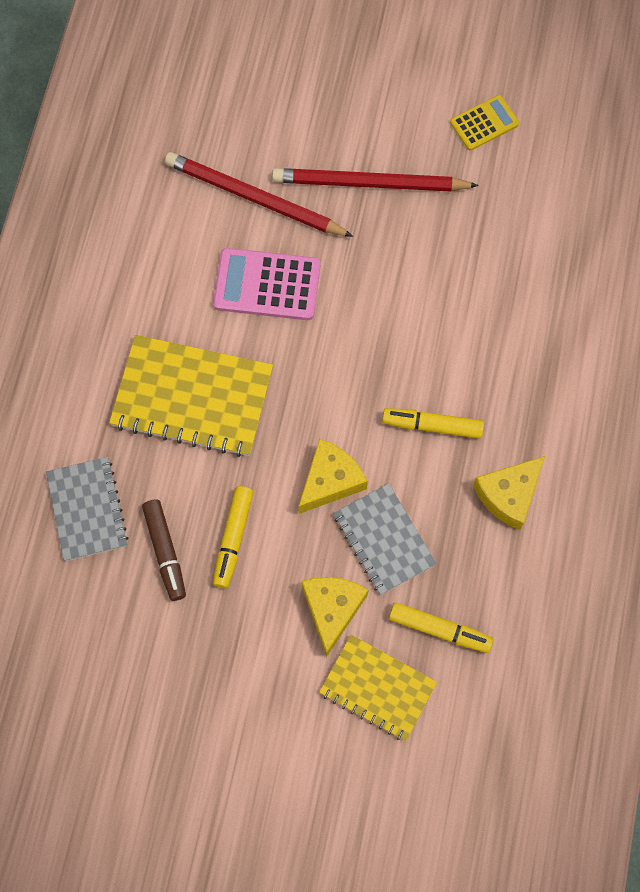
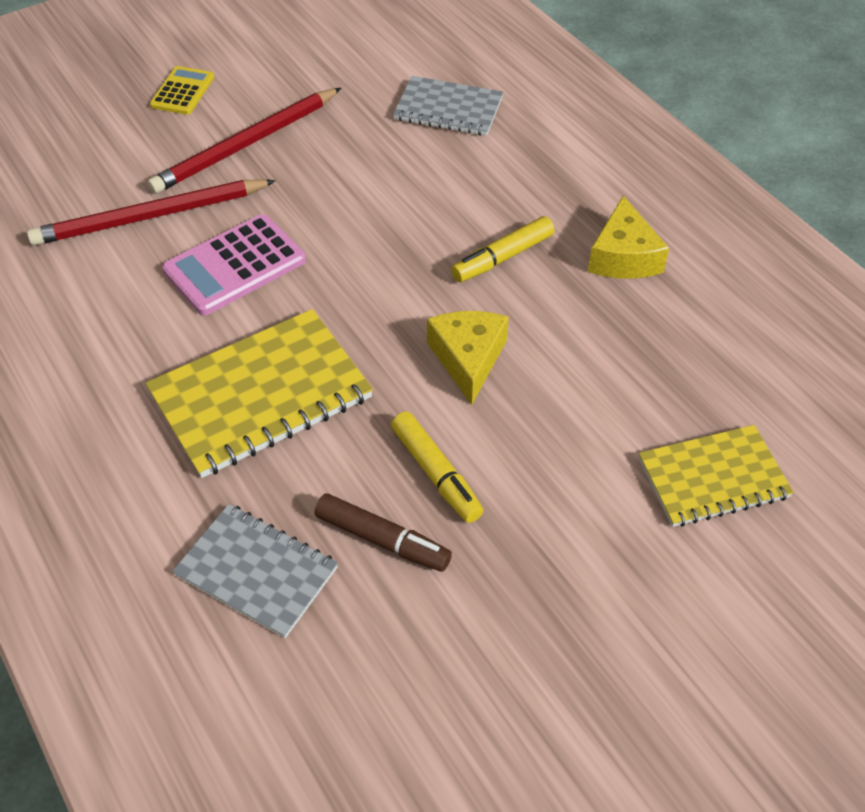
camera: 45 degrees left, 20 degrees down
yellow cheese [302,577,369,657] -> none
grey notebook [333,483,437,595] -> grey notebook moved to [393,76,503,136]
yellow marker [389,602,493,653] -> none
yellow calculator [450,95,519,151] -> yellow calculator moved to [150,66,214,115]

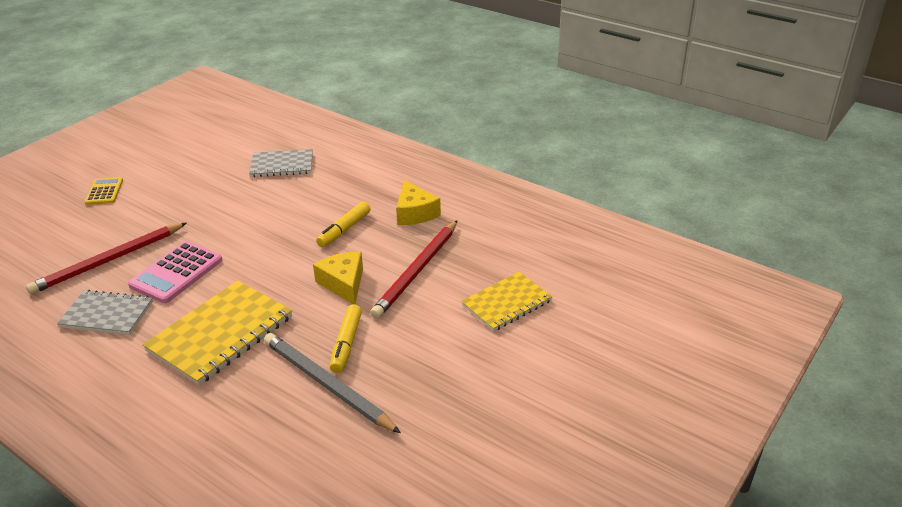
camera: 20 degrees left, 15 degrees down
red pencil [147,88,341,194] -> red pencil moved to [370,220,458,319]
grey notebook [173,504,338,638] -> grey notebook moved to [57,290,153,335]
brown marker [315,493,452,571] -> grey pencil [264,333,401,433]
yellow marker [391,411,483,523] -> yellow marker turned 60 degrees clockwise [330,304,362,373]

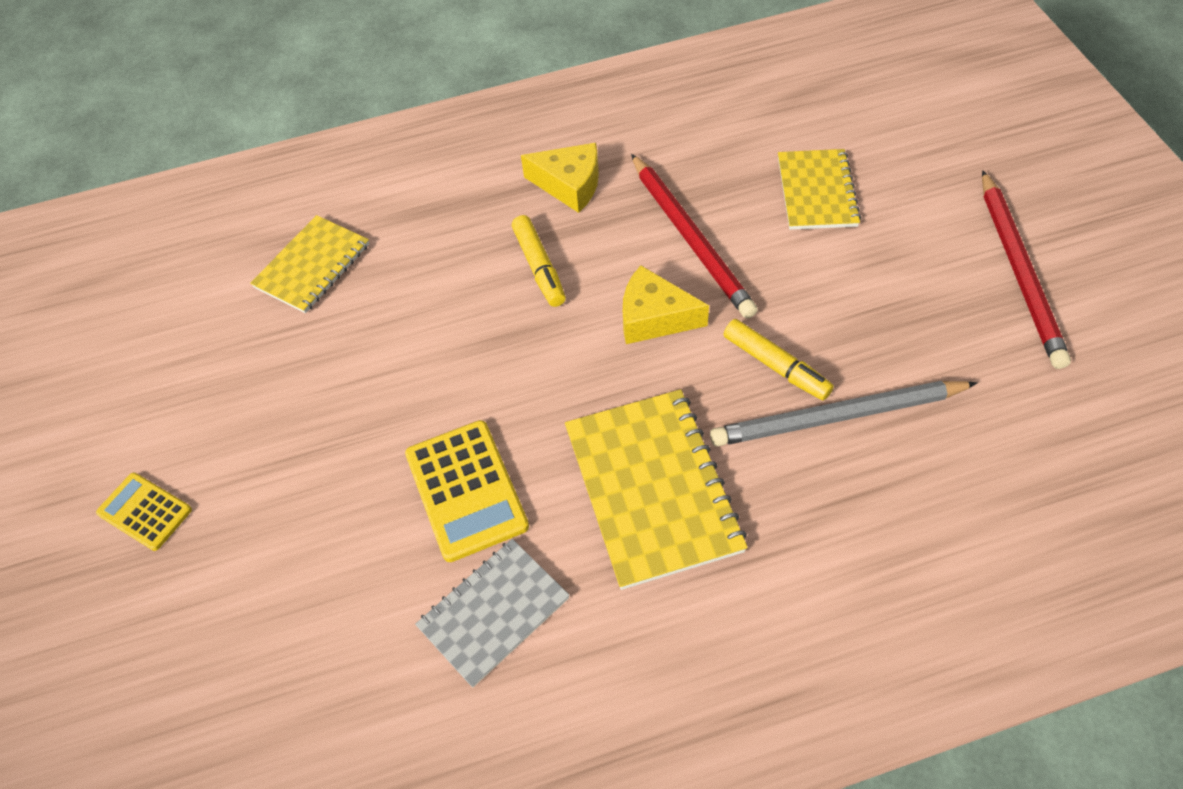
camera: 50 degrees left, 20 degrees up
red pencil [26,223,186,295] -> red pencil moved to [982,170,1071,369]
pink calculator [128,241,222,303] -> yellow calculator [405,420,529,562]
grey notebook [249,149,313,177] -> yellow notebook [250,215,369,313]

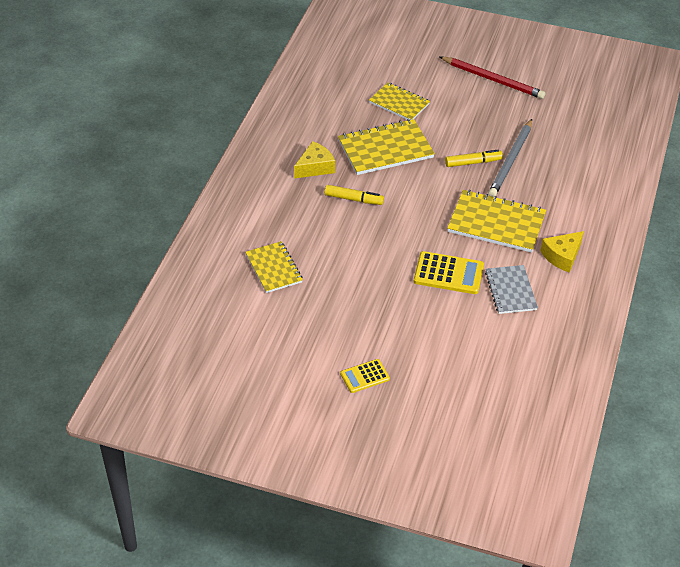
camera: 60 degrees left, 10 degrees down
yellow cheese [623,265,709,344] -> yellow cheese moved to [540,231,584,273]
red pencil [631,154,758,319] -> yellow notebook [338,119,435,175]

